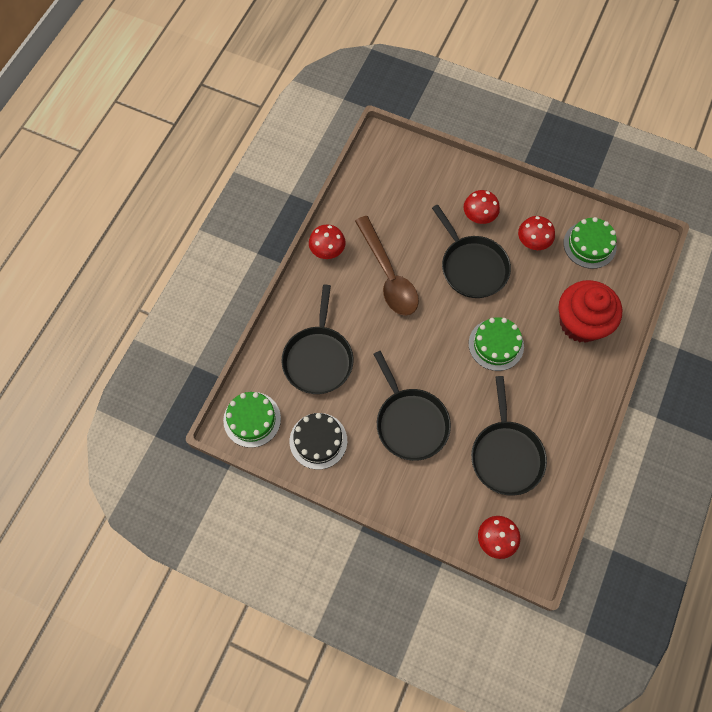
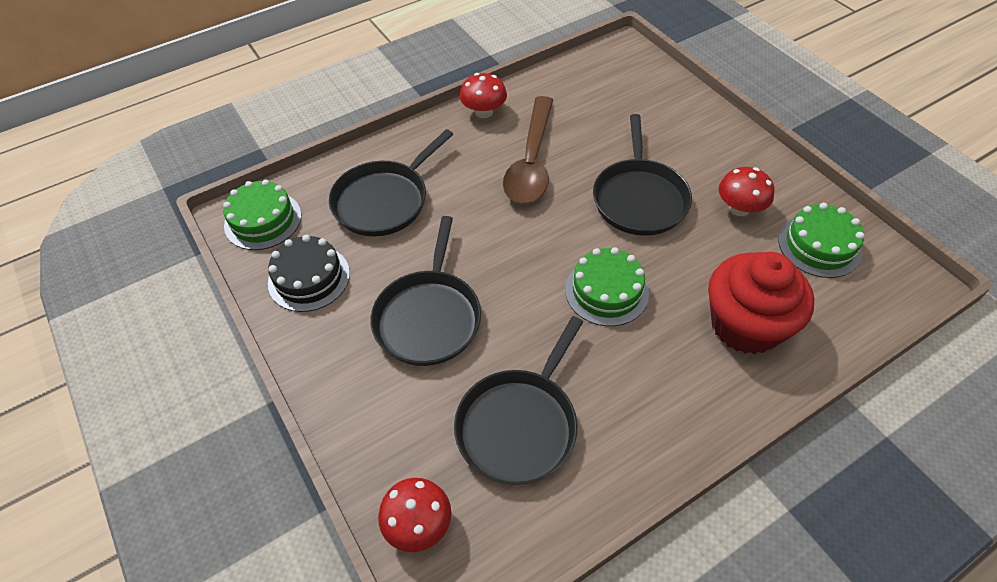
camera: 35 degrees right, 15 degrees down
red mushroom [463,190,500,224] -> none

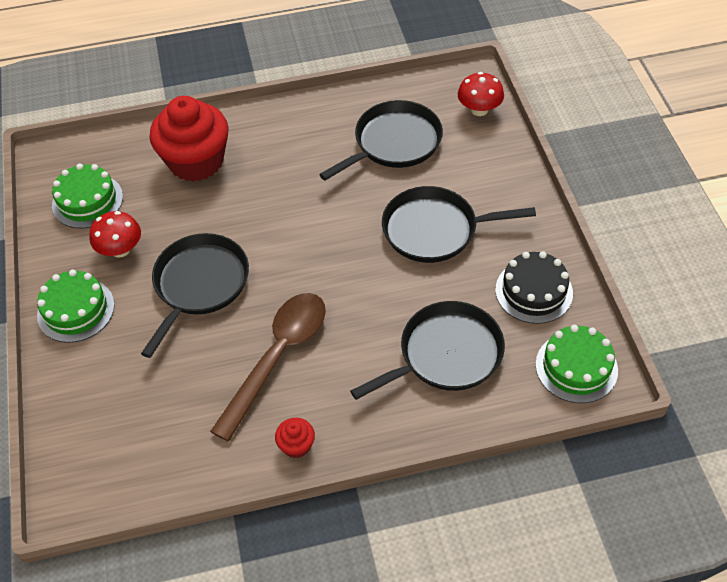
camera: 160 degrees left, 0 degrees up
black pan [370,216,481,366] -> black pan turned 120 degrees counterclockwise [382,186,536,263]
red mushroom [460,73,507,118] -> red cupcake [275,418,315,458]
green cake [565,247,649,326] -> green cake moved to [37,269,115,343]

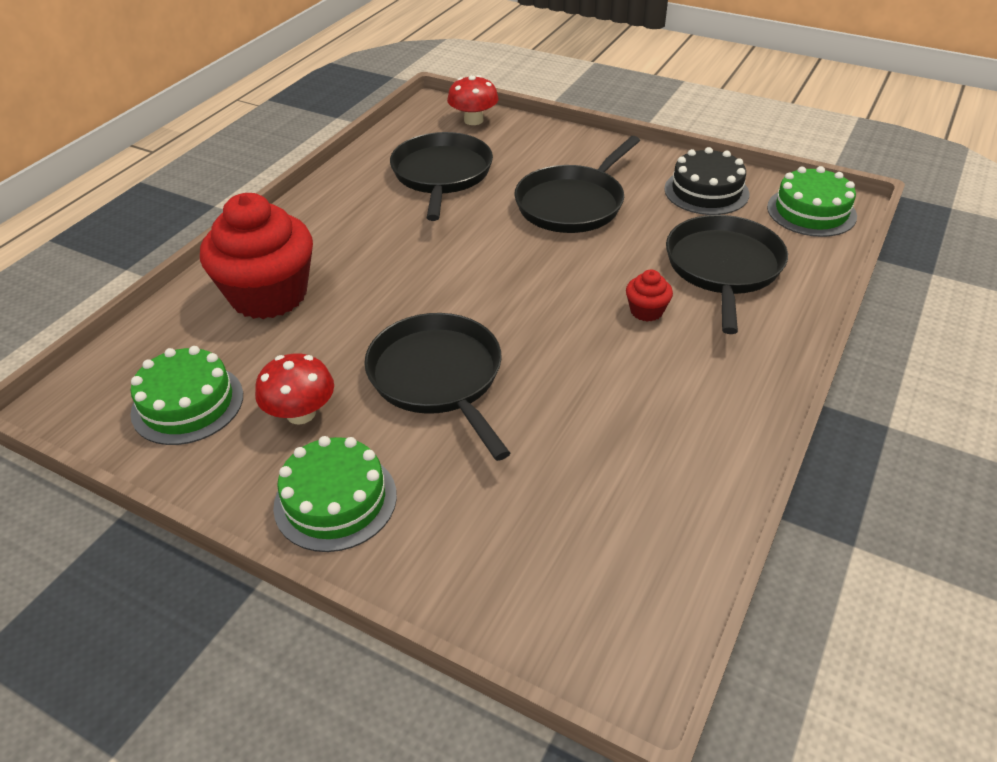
camera: 50 degrees left, 10 degrees down
brown spoon [210,293,326,441] -> none
red cupcake [275,418,315,458] -> red cupcake moved to [626,269,673,322]

